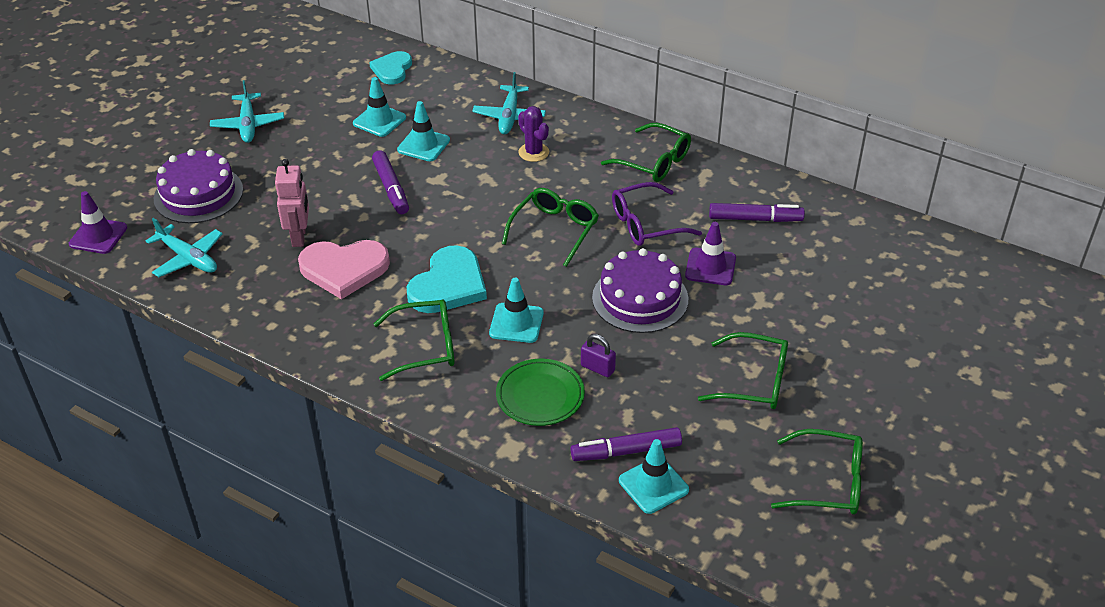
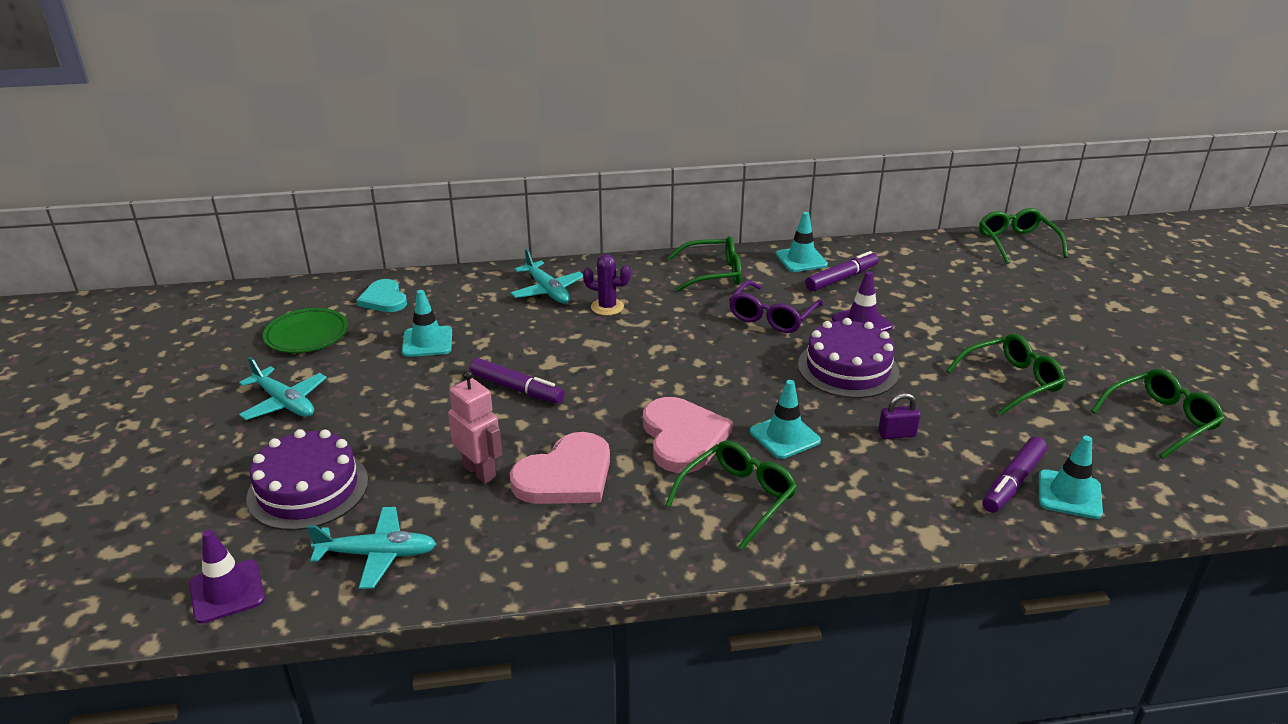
camera: 40 degrees left, 10 degrees down
turquoise traffic cone [397,101,450,161] -> turquoise traffic cone moved to [776,212,828,272]
turquoise heart [407,245,487,313] -> pink heart [643,397,733,473]
green plate [496,359,585,426] -> green plate moved to [263,308,348,353]
green glasses [502,188,599,267] -> green glasses moved to [979,208,1068,264]

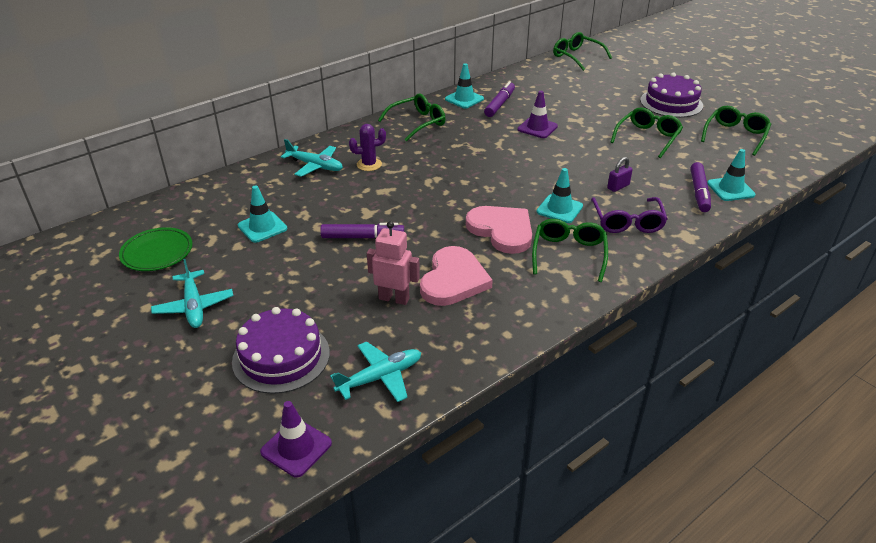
camera: 30 degrees left, 5 degrees up
turquoise plane [239,357,327,420] -> turquoise plane turned 60 degrees clockwise [151,259,233,328]
turquoise heart [357,279,407,312] -> none
purple glasses [729,281,824,333] -> purple glasses moved to [591,197,668,233]
purple cake [798,318,899,398] -> purple cake moved to [640,72,703,118]

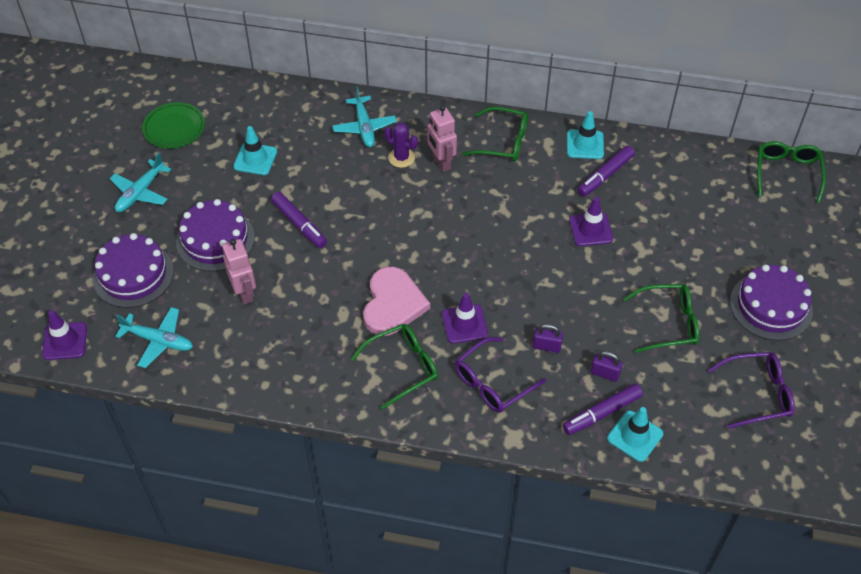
camera: 50 degrees right, 15 degrees up
pink heart [420,246,493,306] -> none
purple marker [484,81,515,117] -> purple marker turned 150 degrees clockwise [577,146,635,197]
turquoise traffic cone [537,168,583,223] -> purple traffic cone [442,293,488,344]
green glasses [701,106,771,156] -> purple glasses [708,352,795,429]
none -> purple cake [176,199,255,271]
none -> pink robot [427,105,457,172]
none -> purple padlock [591,351,623,382]

